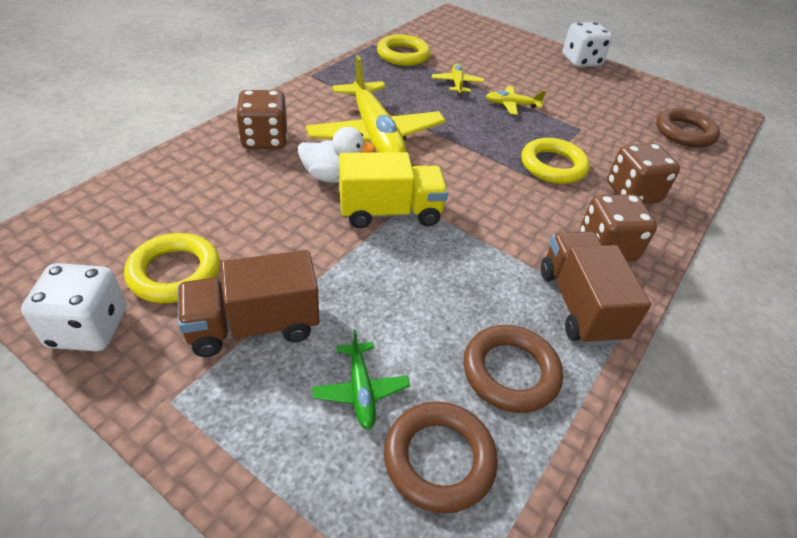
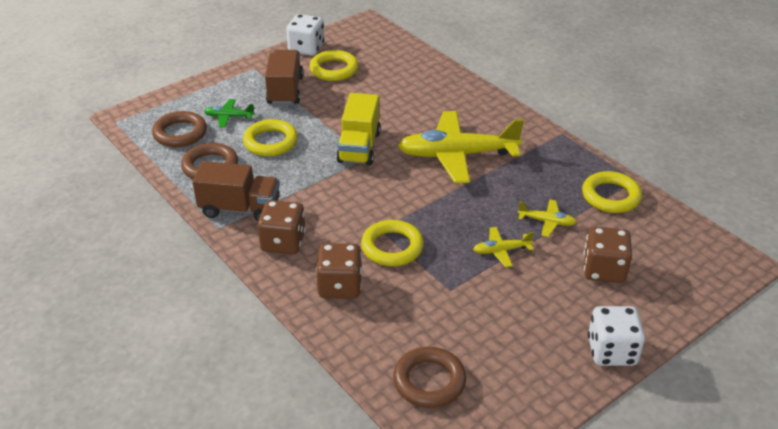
camera: 110 degrees right, 5 degrees down
brown dice [236,90,287,149] -> brown dice moved to [584,227,632,283]
white duck [298,127,375,183] -> none
yellow plane [486,86,546,115] -> yellow plane turned 120 degrees counterclockwise [473,227,534,267]
none -> yellow ring [243,119,298,156]

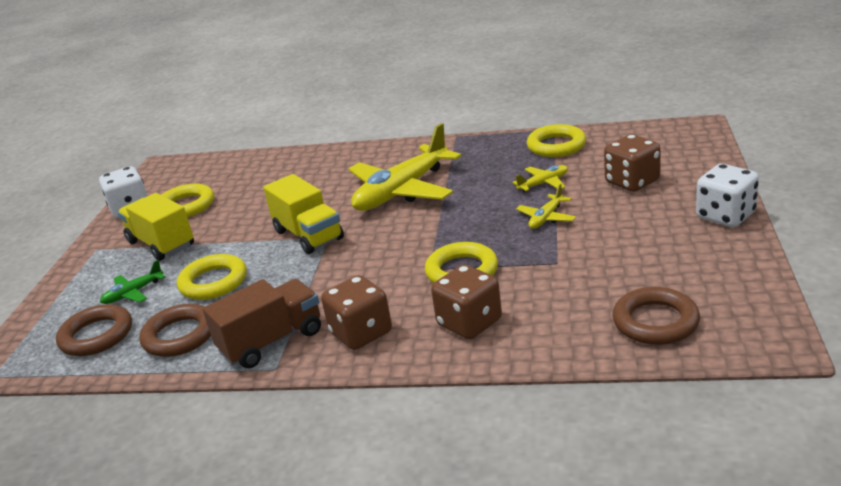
camera: 40 degrees left, 10 degrees down
brown truck [265,50,303,105] -> yellow truck [118,193,194,261]

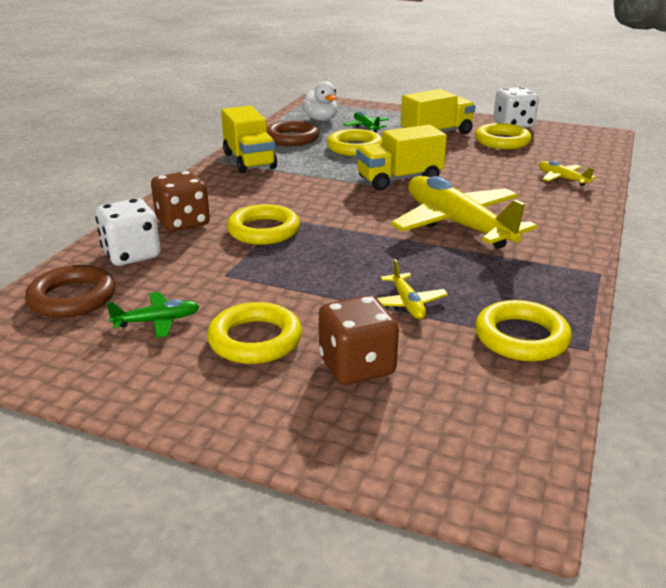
camera: 100 degrees right, 0 degrees up
brown ring [56,304,132,356] -> white duck [302,81,338,121]
brown truck [203,279,321,368] -> yellow truck [221,106,277,173]
brown dice [321,275,392,350] -> none
yellow plane [516,184,576,229] -> yellow plane moved to [539,161,596,186]
white dice [696,164,759,227] -> white dice moved to [95,198,161,266]
none -> green plane [106,292,200,338]
none -> yellow ring [207,302,302,364]

